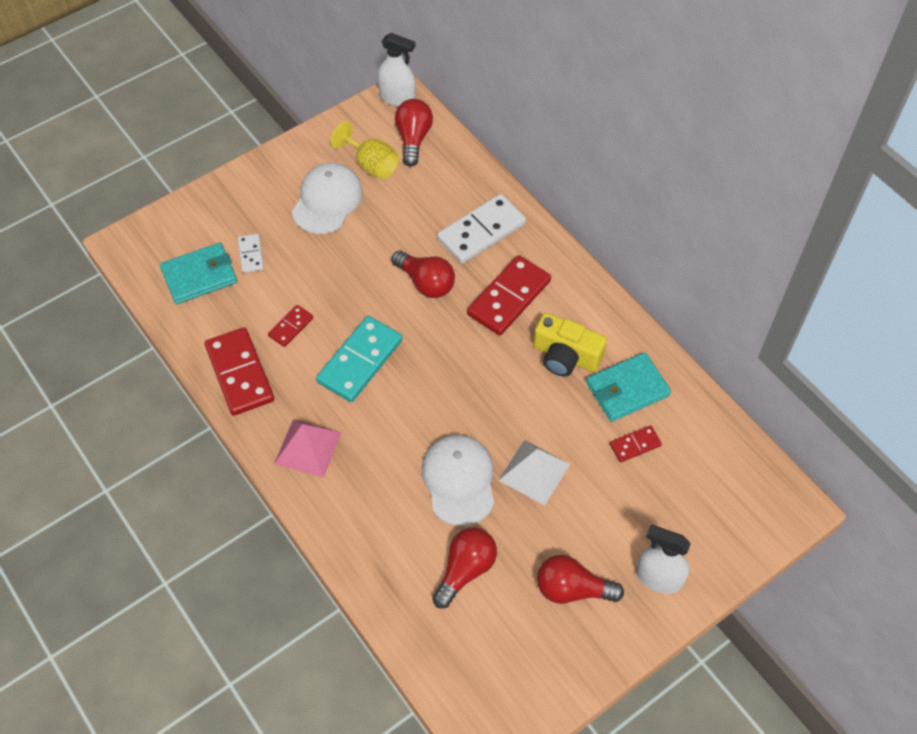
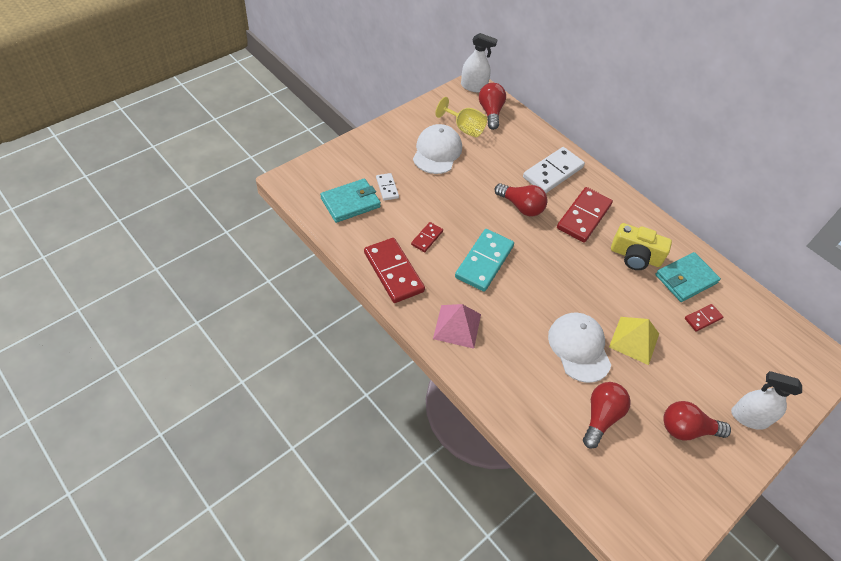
camera: 10 degrees left, 5 degrees down
white pyramid [498,440,570,505] -> yellow pyramid [609,317,659,365]

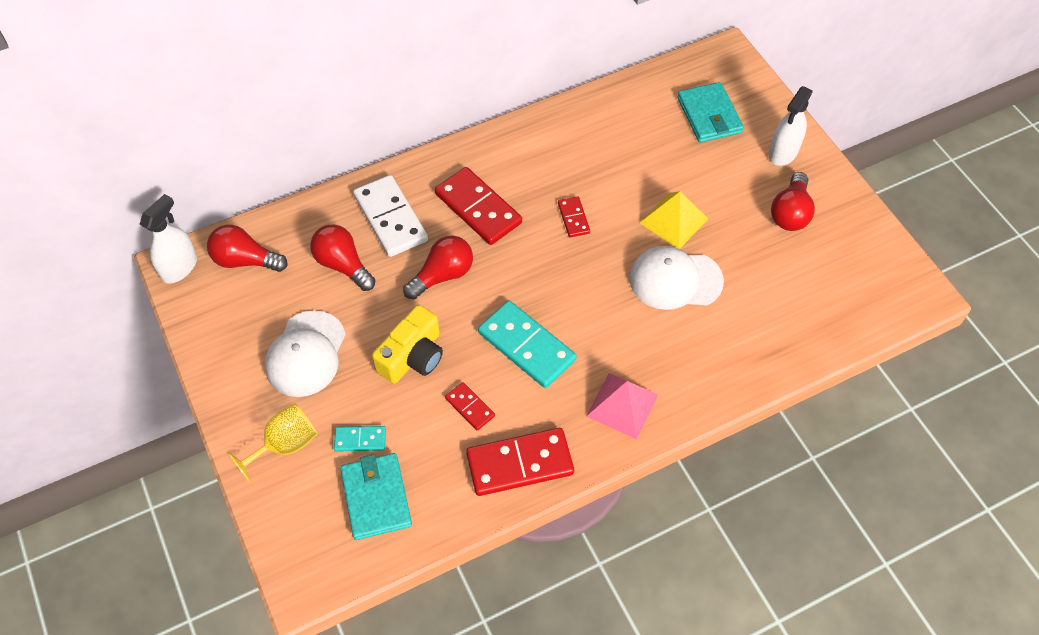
camera: 70 degrees left, 5 degrees up
white domino [376,173,399,201] -> turquoise domino [334,426,386,452]
white cap [413,124,462,174] -> white cap turned 105 degrees counterclockwise [265,310,346,397]
yellow goblet [435,97,487,137] -> yellow goblet moved to [227,403,318,483]
red light bulb [583,382,631,449] -> red light bulb moved to [310,224,376,291]
yellow camera [611,223,672,270] -> yellow camera moved to [372,305,443,384]
turquoise wallet [655,252,721,302] -> turquoise wallet moved to [677,82,744,143]
red domino [685,304,723,332] -> red domino moved to [558,196,590,238]

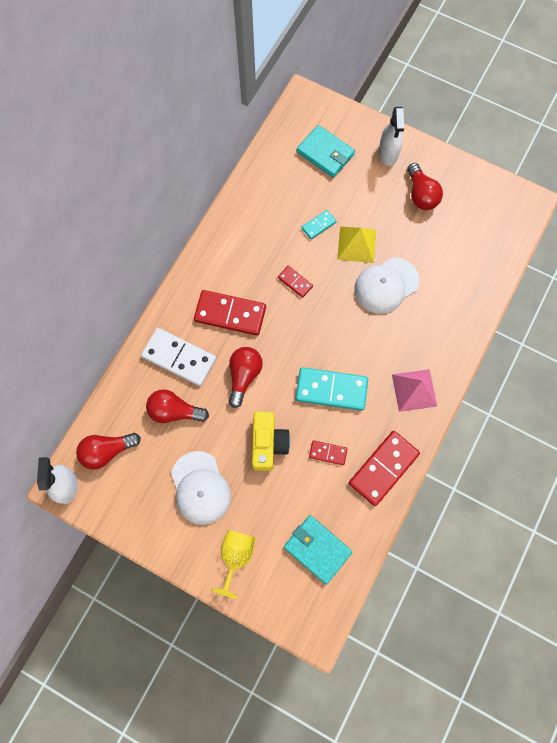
camera: 35 degrees left, 15 degrees up
turquoise domino [334,426,386,452] -> turquoise domino moved to [301,210,337,239]

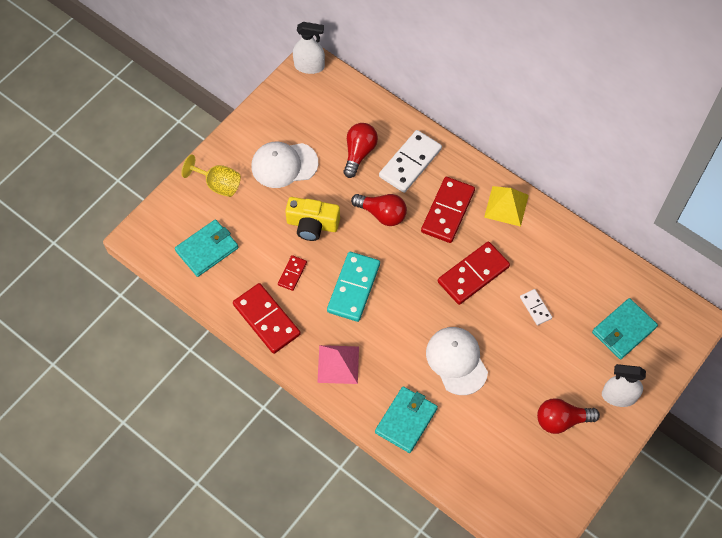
camera: 100 degrees right, 10 degrees down
red light bulb [76,433,141,470] -> none
red domino [278,266,313,298] -> red domino [438,242,510,305], size x1.96
turquoise domino [301,210,337,239] -> white domino [520,289,552,325]
yellow pyramid [337,227,376,263] -> yellow pyramid moved to [484,186,529,227]
none -> turquoise wallet [375,386,438,453]

